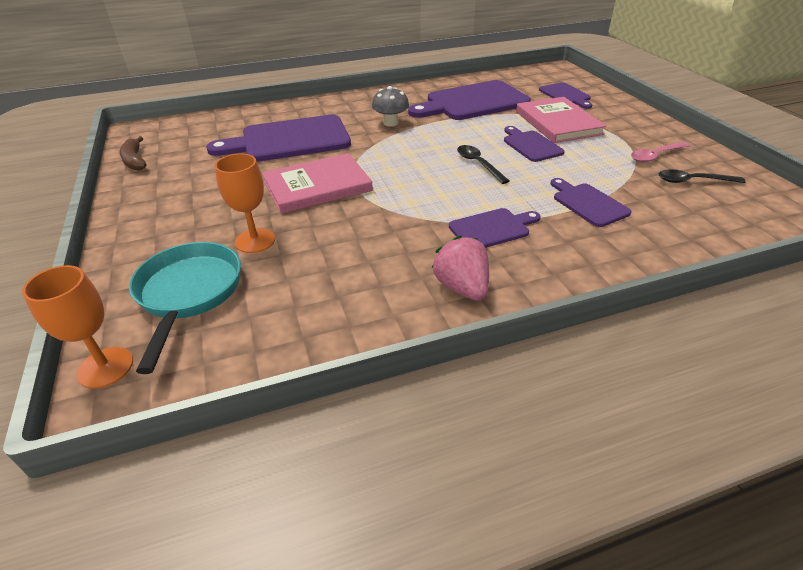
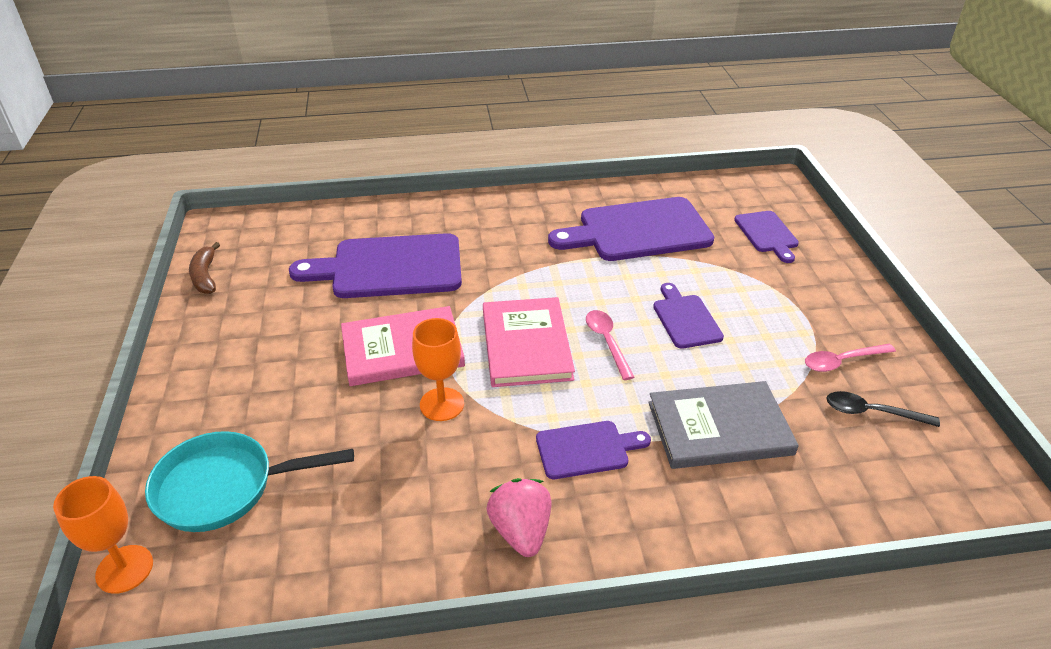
camera: 10 degrees right, 0 degrees up
turquoise pan [129,242,241,374] -> turquoise pan turned 105 degrees counterclockwise [145,431,354,532]
orange goblet [214,153,275,253] -> orange goblet moved to [412,318,464,421]
grey mushroom [372,86,409,127] -> none
black spoon [457,145,509,184] -> pink spoon [586,310,634,380]
pink book [516,97,607,143] -> pink book moved to [483,297,575,387]
purple cutting board [550,178,632,227] -> grey book [648,381,799,469]

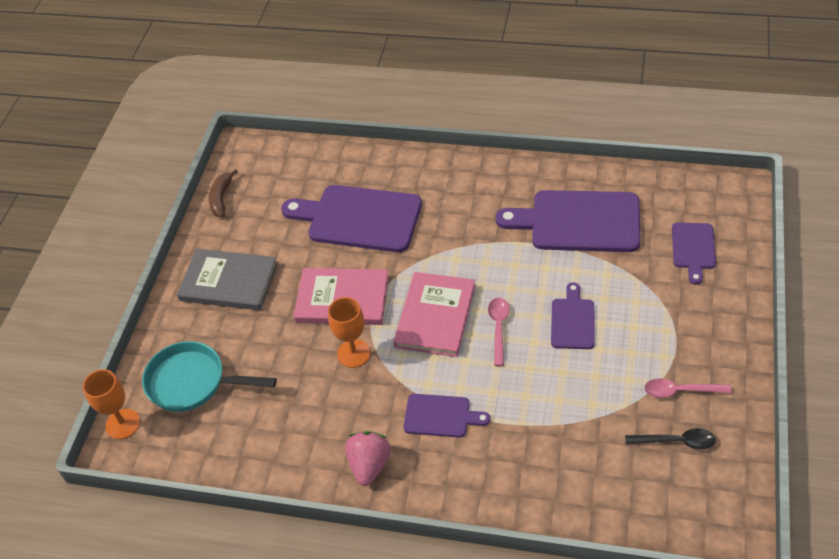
camera: 25 degrees right, 10 degrees up
grey book [648,381,799,469] -> grey book moved to [177,249,278,310]
black spoon [826,391,940,427] -> black spoon turned 150 degrees clockwise [625,428,716,449]

